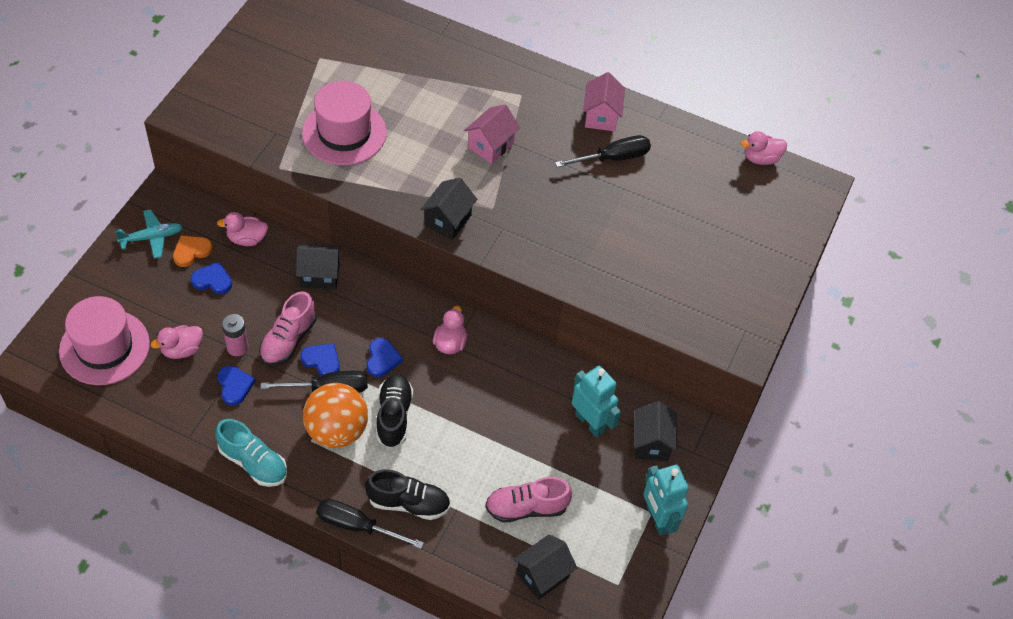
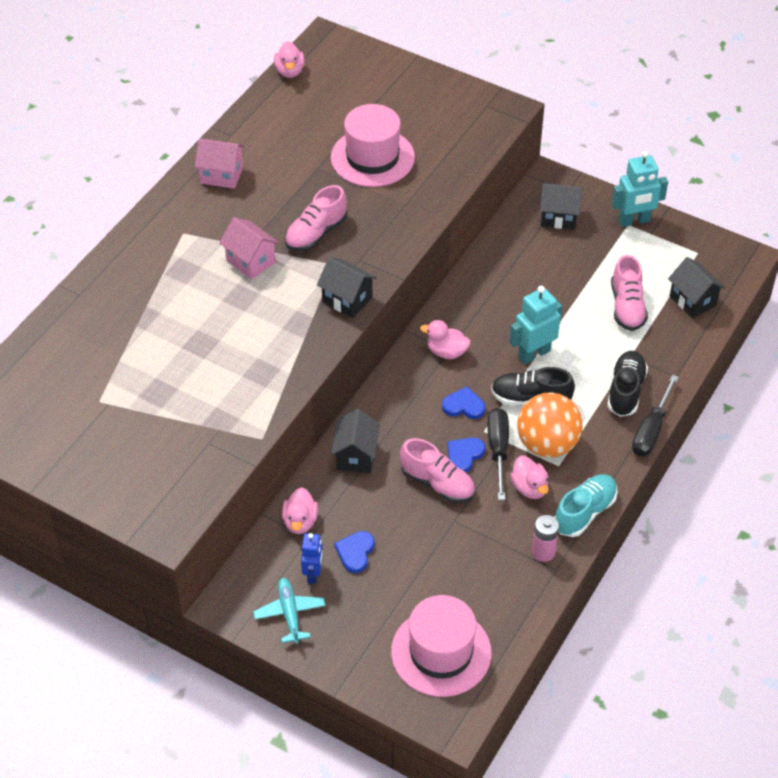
camera: 80 degrees left, 5 degrees down
pink duck [151,325,203,359] -> pink duck moved to [510,456,549,499]
orange heart [173,236,212,267] -> blue robot [301,533,323,584]
blue heart [218,366,255,406] -> none
pink battery [222,314,249,356] -> pink battery moved to [532,515,559,562]
pink hat [302,81,387,165] -> pink hat moved to [331,104,415,187]
black screwdriver [555,135,651,167] -> none
turquoise robot [572,366,621,437] -> turquoise robot moved to [510,286,562,364]
none -> pink shoe [285,185,347,251]

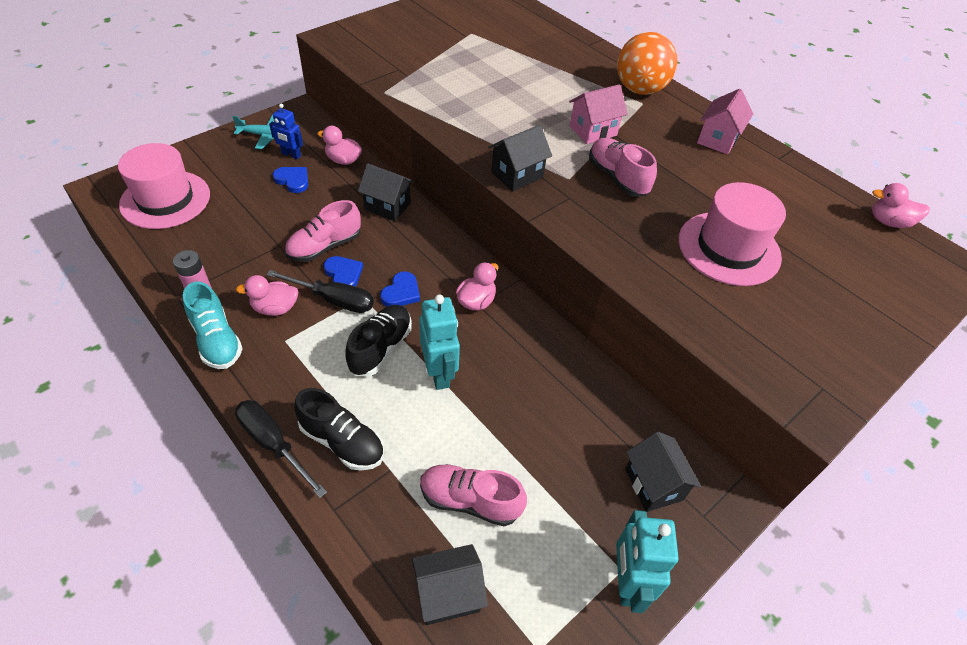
camera: 105 degrees right, 0 degrees up
orange ball [517,392,583,458] -> orange ball moved to [617,32,678,95]
black house [540,183,583,230] -> black house turned 45 degrees counterclockwise [625,432,701,512]

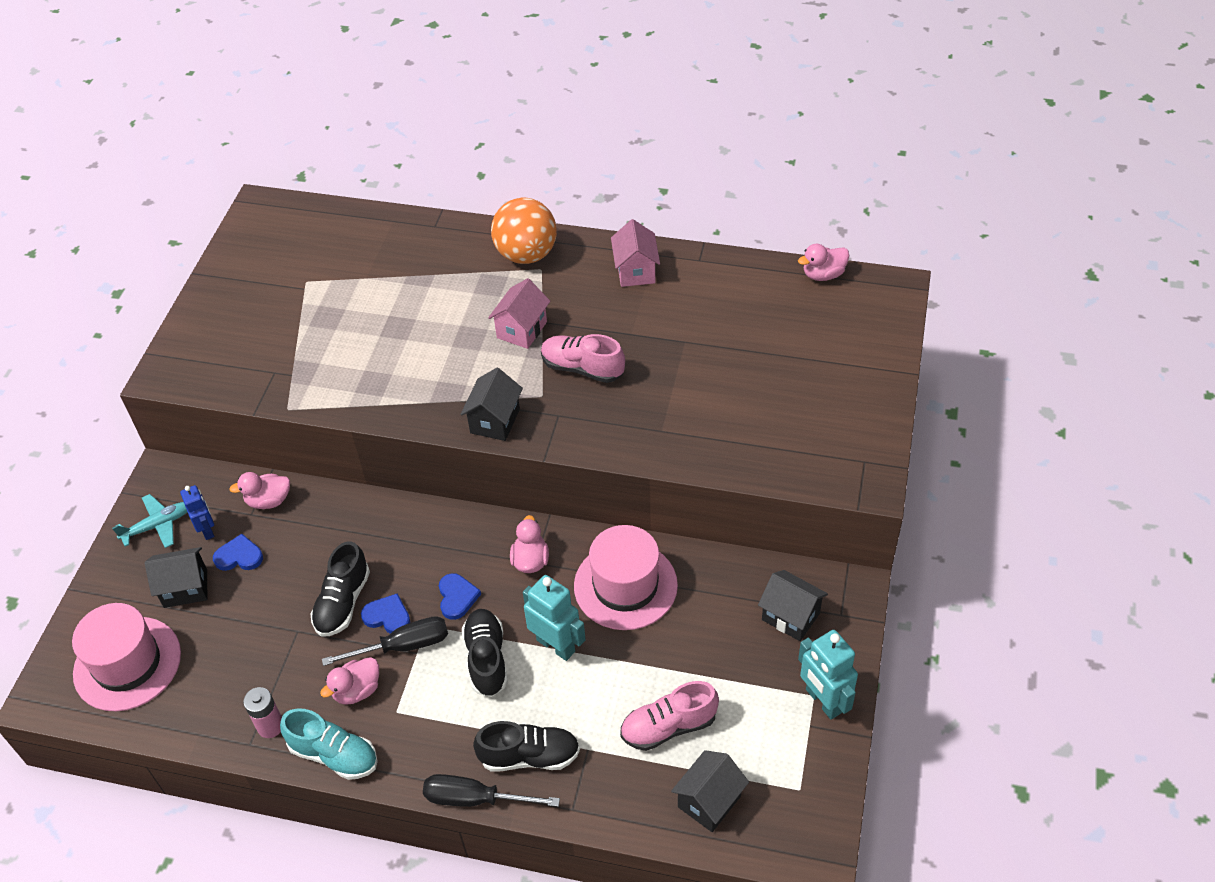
camera: 30 degrees left, 0 degrees up
blue robot [269,104,303,159] -> blue robot turned 105 degrees counterclockwise [180,485,214,540]
pink shoe [285,200,361,262] -> black shoe [311,541,370,637]
black house [358,163,414,221] -> black house moved to [145,547,207,608]
pink hat [678,182,786,286] -> pink hat moved to [574,525,678,630]

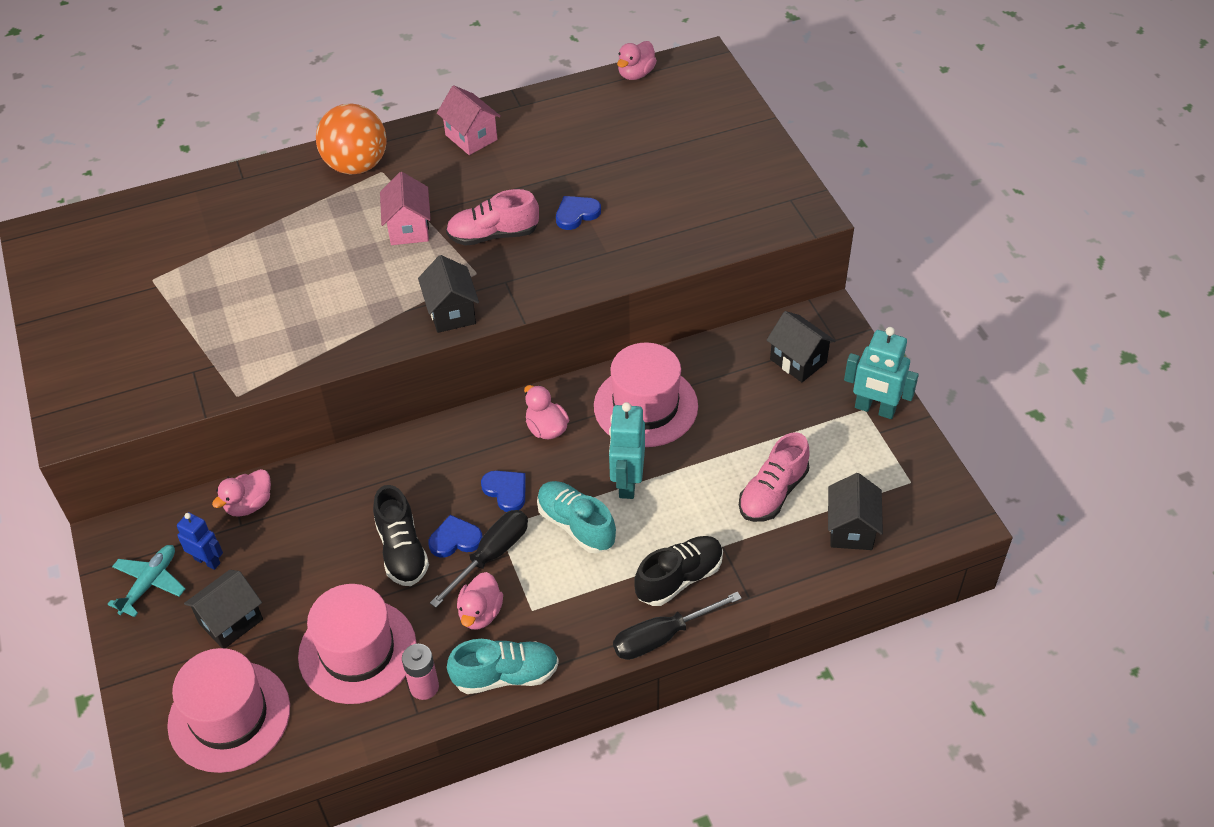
camera: 35 degrees left, 0 degrees up
blue heart [213,534,263,571] -> blue heart moved to [556,196,601,230]
black shoe [462,609,508,697] -> turquoise shoe [537,481,616,554]
turquoise robot [523,575,586,661] -> turquoise robot turned 90 degrees counterclockwise [609,402,645,499]
black house [758,570,828,641] -> black house turned 45 degrees clockwise [767,311,835,382]
none -> pink hat [298,584,417,704]

